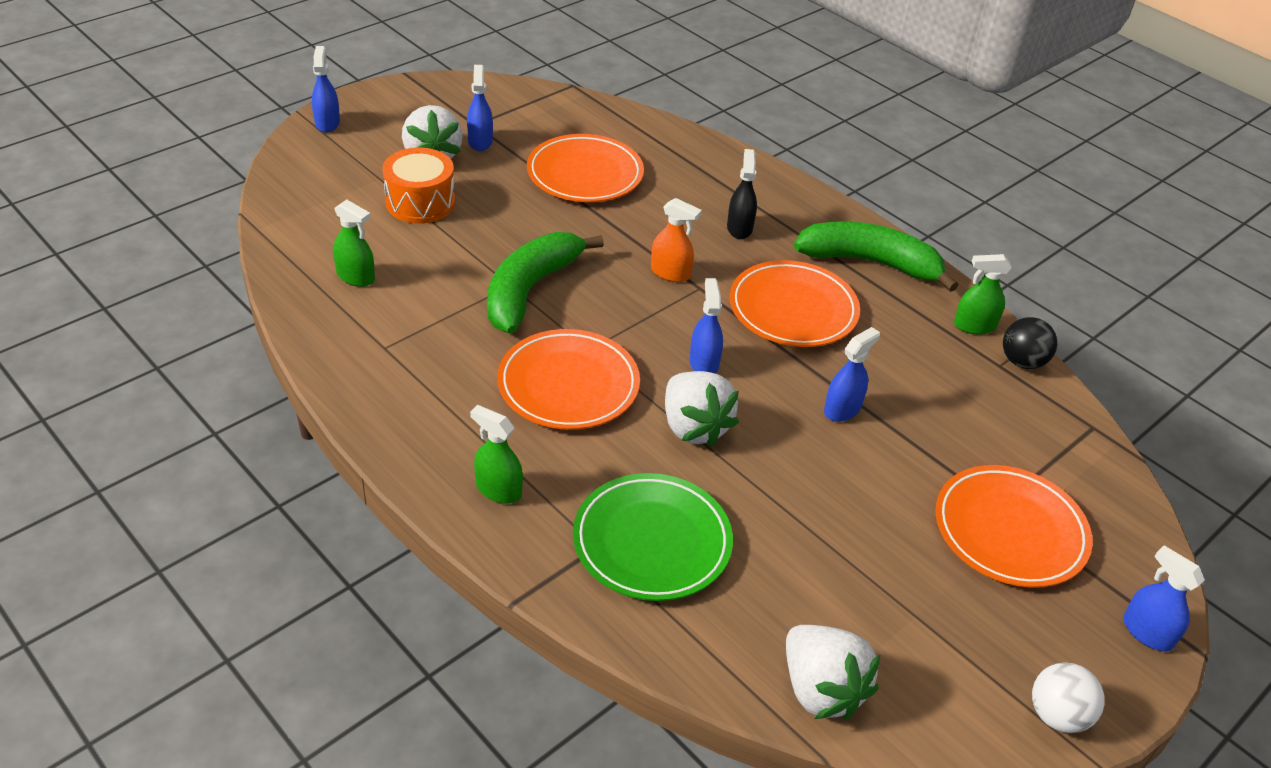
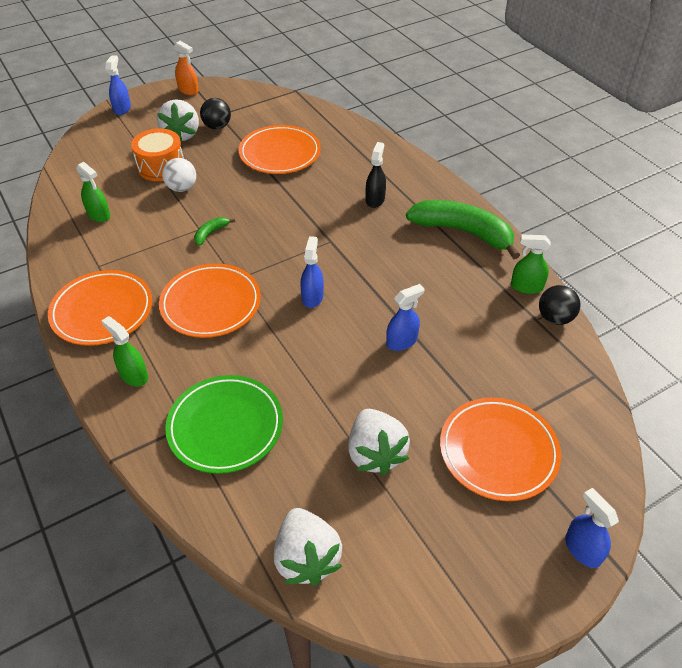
camera: 15 degrees right, 5 degrees up
blue spray bottle [467,65,493,151] -> black ball [200,98,231,129]
green banana [487,232,604,334] -> green banana [194,217,235,246], size x0.42
orange spray bottle [651,198,702,282] -> orange spray bottle moved to [174,41,199,95]
white strawberry [665,371,739,447] -> white strawberry moved to [348,409,410,476]
orange plate [730,260,860,347] -> orange plate moved to [48,270,152,346]
white ball [1032,662,1104,733] -> white ball moved to [162,158,196,192]

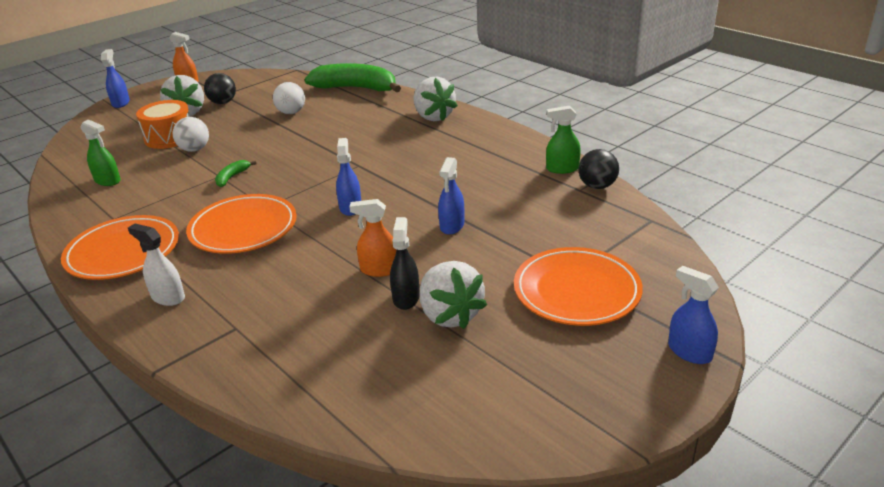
camera: 10 degrees left, 15 degrees down
green spray bottle [102,316,148,386] -> white spray bottle [128,224,185,306]
green plate [165,375,283,474] -> none
orange plate [239,125,321,174] -> white ball [273,82,305,114]
white strawberry [274,508,342,586] -> white strawberry moved to [414,77,458,121]
black spray bottle [366,142,386,208] -> black spray bottle moved to [390,217,420,310]
blue spray bottle [386,284,425,351] -> blue spray bottle turned 150 degrees clockwise [438,157,464,235]
green banana [406,200,520,260] -> green banana moved to [305,63,401,92]
none -> orange spray bottle [349,199,396,277]

